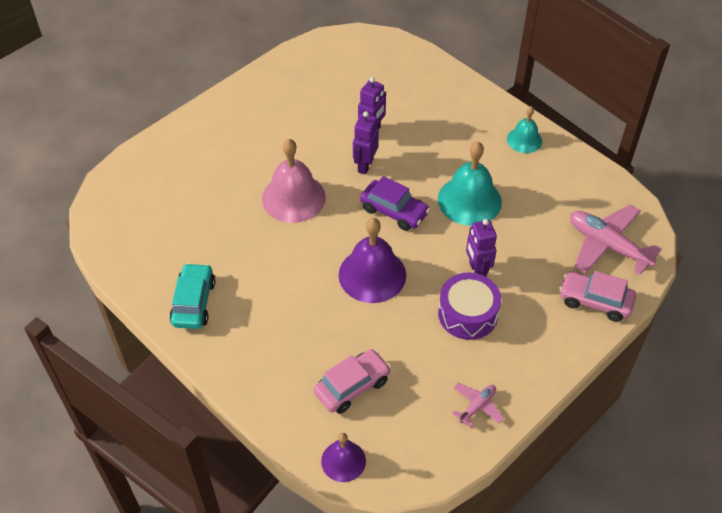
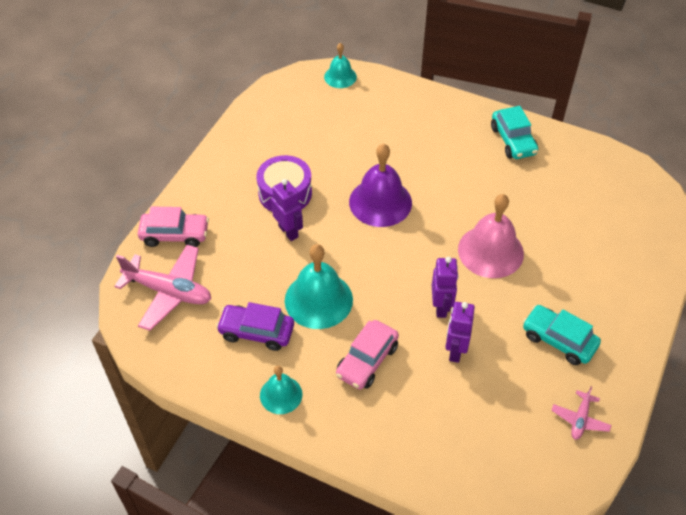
camera: 160 degrees right, 0 degrees up
pink car [314,349,391,414] -> pink car moved to [336,320,399,390]
purple bell [321,433,366,482] -> turquoise bell [324,43,357,88]
purple car [360,176,430,231] -> purple car moved to [216,302,294,351]
pink plane [452,383,504,428] -> pink plane moved to [551,386,611,440]
none -> turquoise car [523,305,601,365]

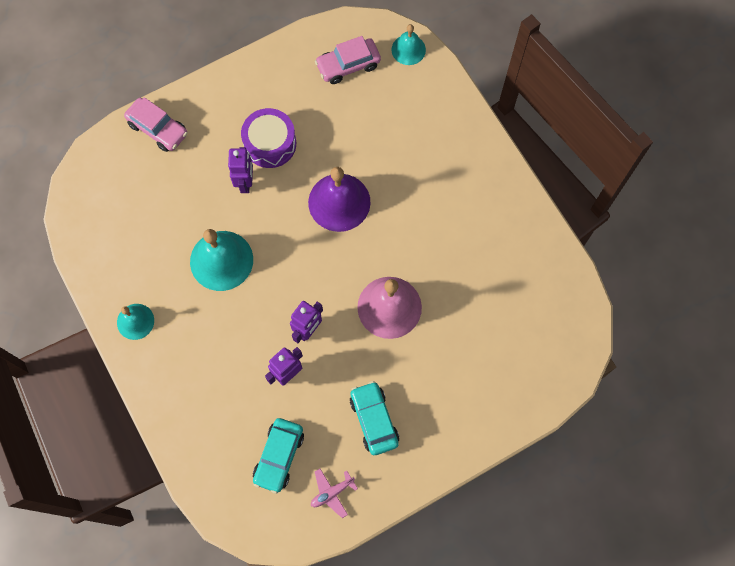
camera: 35 degrees right, 20 degrees up
pink plane [114,245,211,331] -> none
purple car [216,302,294,351] -> none
pink car [336,320,399,390] -> pink car moved to [315,36,381,84]
turquoise car [491,106,538,159] -> turquoise car moved to [253,418,304,494]

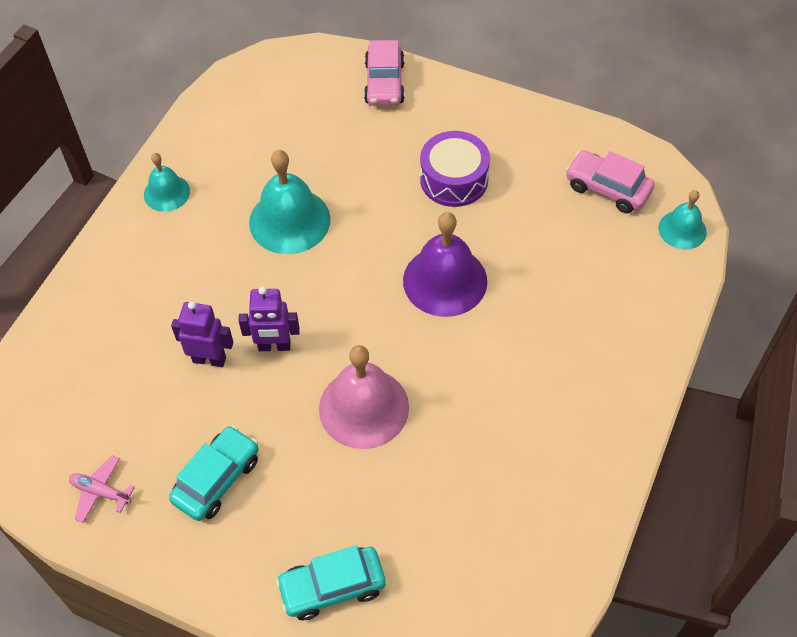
camera: 55 degrees right, 15 degrees down
purple robot [228,147,253,193] -> none
turquoise car [253,418,304,494] -> turquoise car moved to [276,545,386,620]

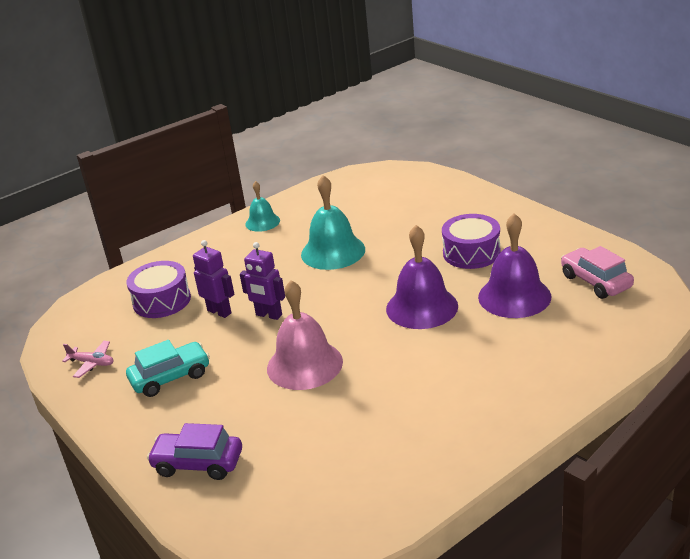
camera: 30 degrees right, 25 degrees down
pink plane [69,455,135,523] -> pink plane turned 150 degrees clockwise [62,341,114,378]
turquoise car [276,545,386,620] -> purple car [147,423,242,480]
pink car [364,40,405,106] -> none
turquoise bell [658,190,707,250] -> none
none -> purple drum [126,261,191,318]
none -> purple bell [478,213,551,318]

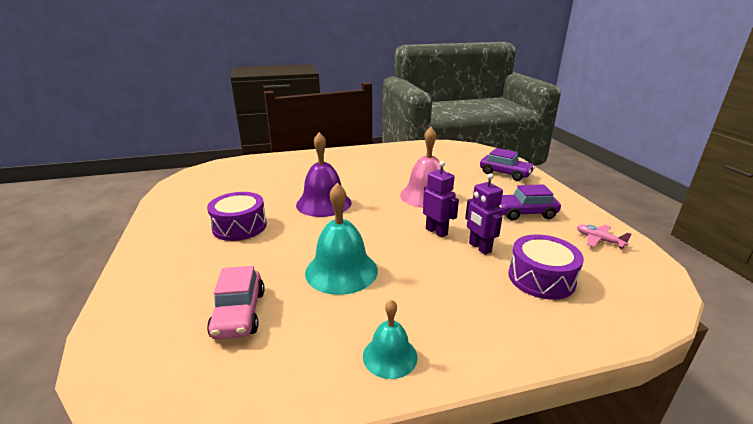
camera: 160 degrees left, 5 degrees down
turquoise car [126,340,210,397] -> purple car [499,184,561,220]
purple bell [478,213,551,318] -> none
pink car [561,246,634,299] -> pink car moved to [207,266,265,339]

